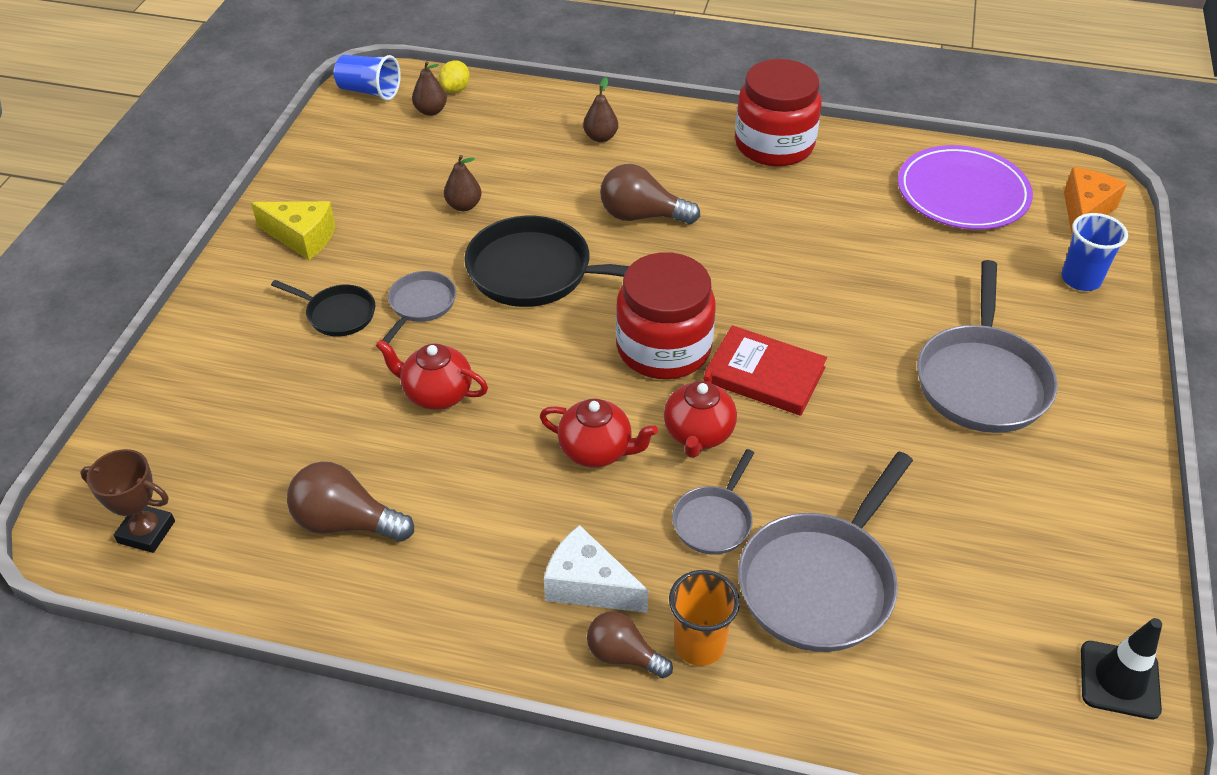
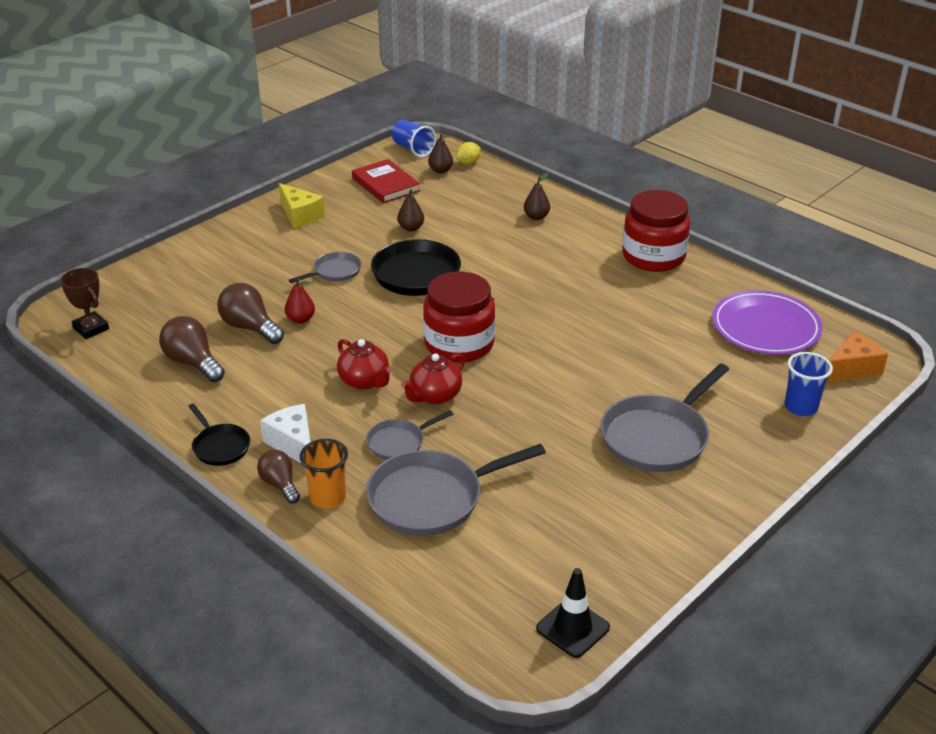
camera: 30 degrees right, 10 degrees down
black pan [271,280,375,337] -> black pan moved to [188,403,250,466]
red teapot [376,340,488,410] -> red pear [285,278,315,324]
brown light bulb [600,164,700,224] -> brown light bulb moved to [217,283,284,344]
red book [705,325,827,416] -> red book moved to [352,159,420,204]

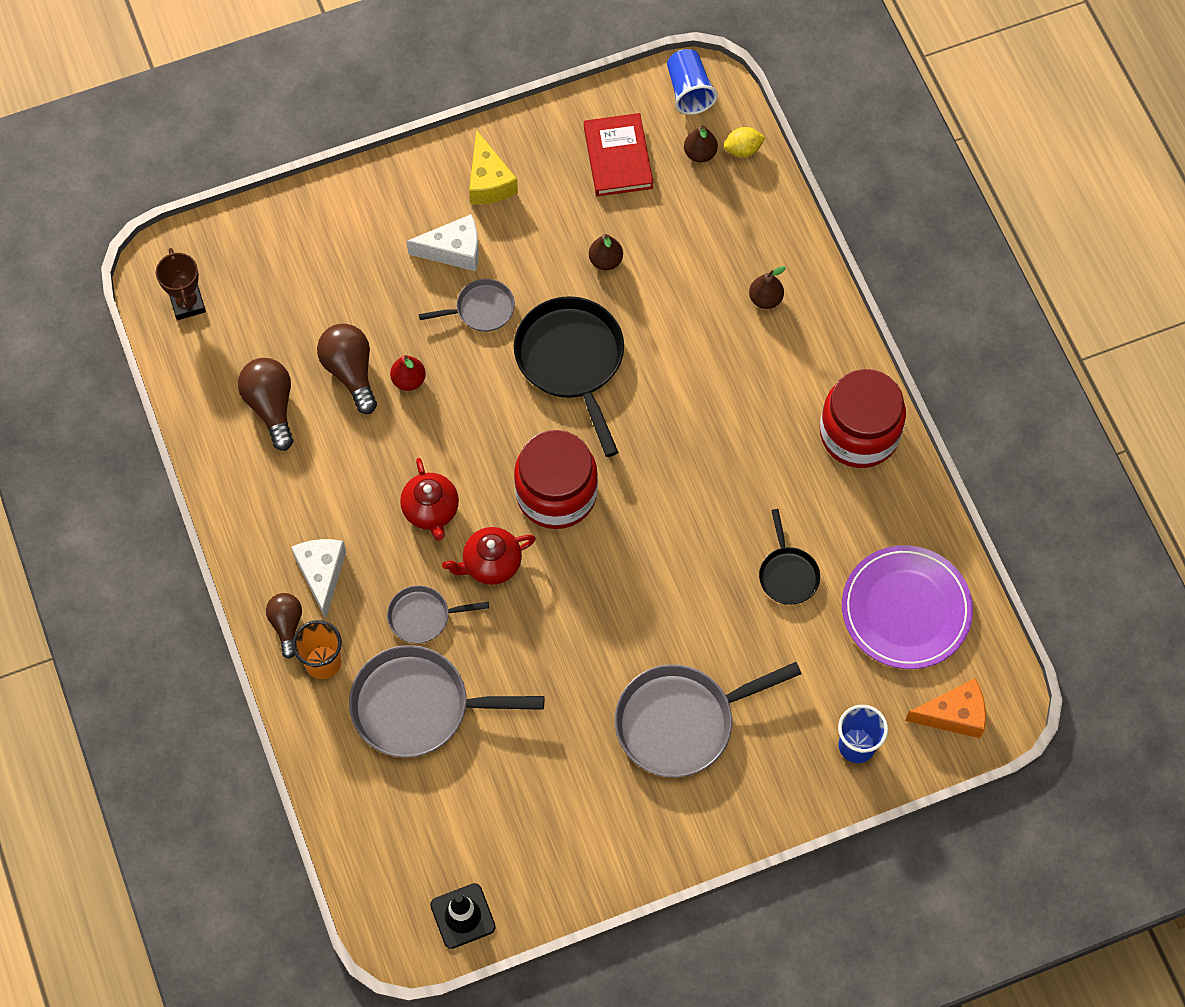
camera: 25 degrees right, 30 degrees up
black pan [188,403,250,466] -> black pan moved to [759,509,820,605]
none -> white cheese [407,214,479,271]

